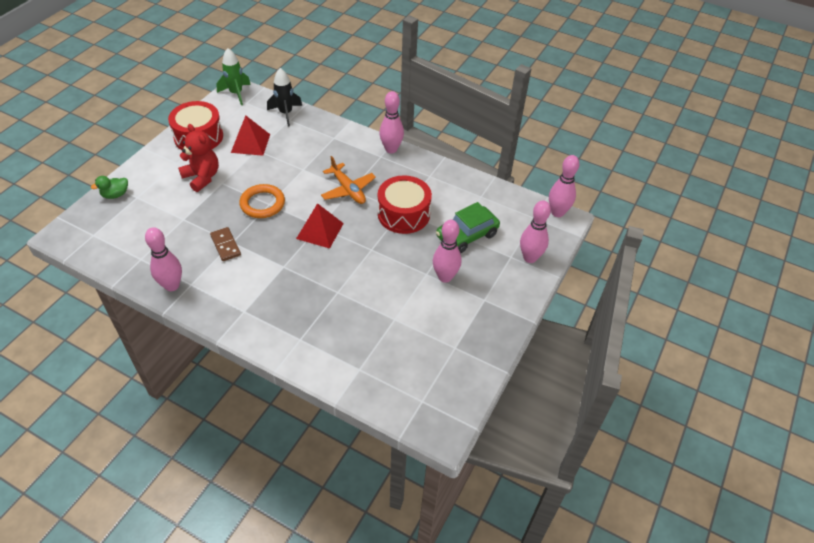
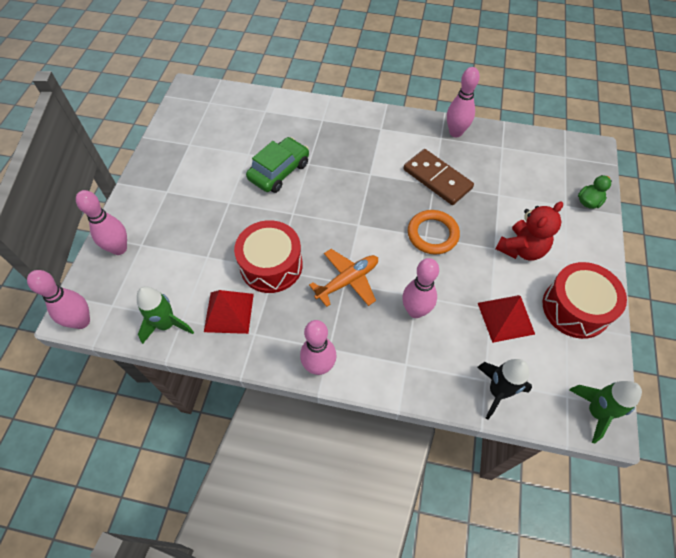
camera: 165 degrees right, 10 degrees up
red teddy bear [178,124,219,192] -> red teddy bear turned 75 degrees counterclockwise [495,202,563,261]
brown domino [210,227,241,261] -> brown domino [403,149,474,205], size x1.64
red pyramid [296,203,344,248] -> red pyramid moved to [204,290,254,334]
orange plane [321,156,376,204] -> orange plane turned 105 degrees clockwise [309,249,378,307]
pink bowling pin [433,220,461,283] -> pink bowling pin moved to [402,258,439,318]
green car [436,202,500,253] -> green car moved to [246,137,309,193]
none -> green rocket [137,286,194,344]

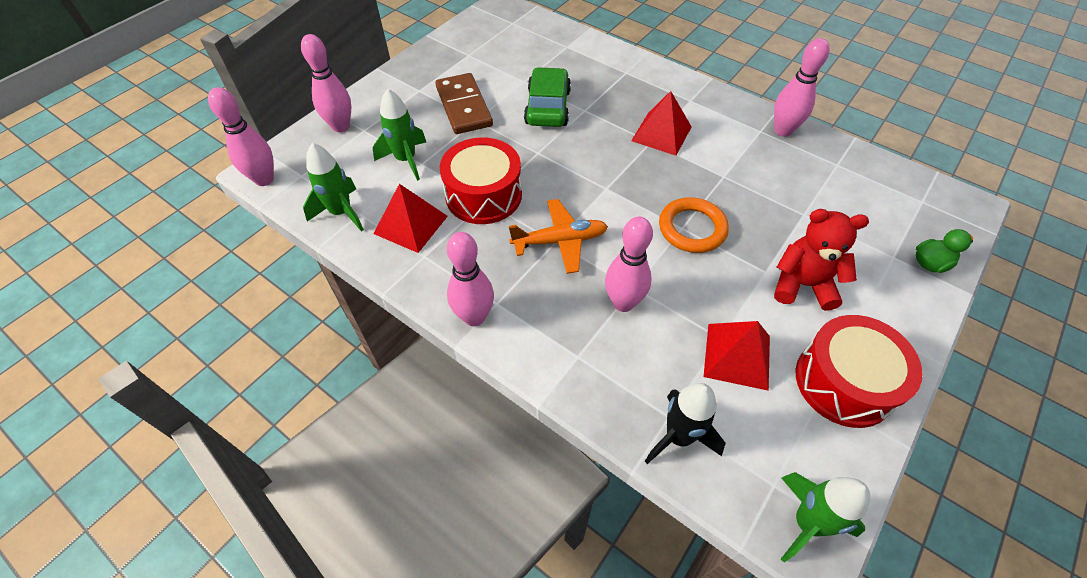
camera: 25 degrees right, 5 degrees down
green car [246,137,309,193] -> green car turned 60 degrees counterclockwise [524,67,571,127]
brown domino [403,149,474,205] -> brown domino moved to [435,73,493,134]
red teddy bear [495,202,563,261] -> red teddy bear turned 150 degrees counterclockwise [774,209,869,311]
none -> green rocket [373,89,426,181]
none -> red pyramid [631,91,692,156]

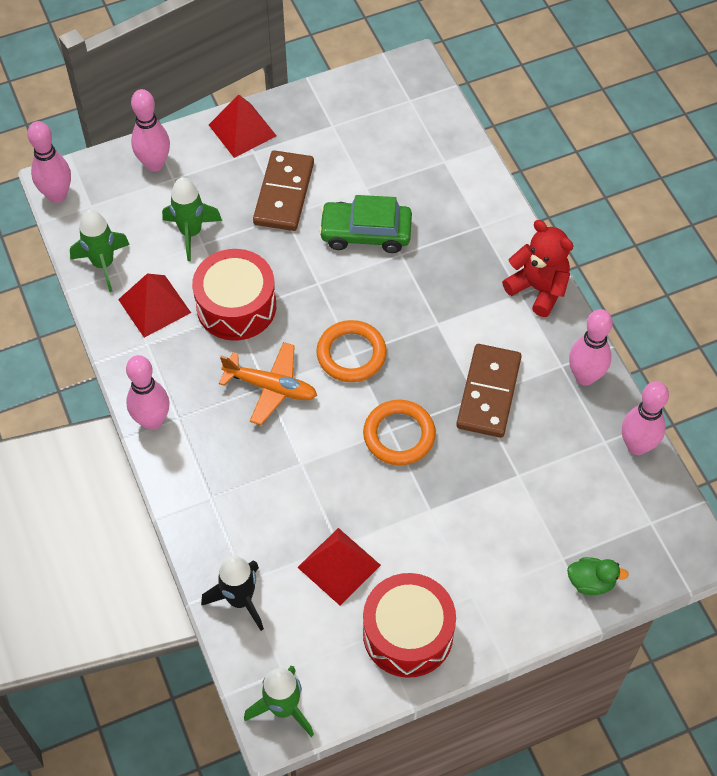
camera: 30 degrees right, 5 degrees up
green car [524,67,571,127] -> green car turned 120 degrees counterclockwise [319,195,412,253]
pink bowling pin [605,217,653,312] -> pink bowling pin moved to [622,381,669,455]
red pyramid [631,91,692,156] -> red pyramid moved to [209,95,277,158]
red teddy bear [774,209,869,311] -> red teddy bear moved to [502,220,573,317]
none -> orange ring [316,320,387,382]
none -> brown domino [456,344,522,438]

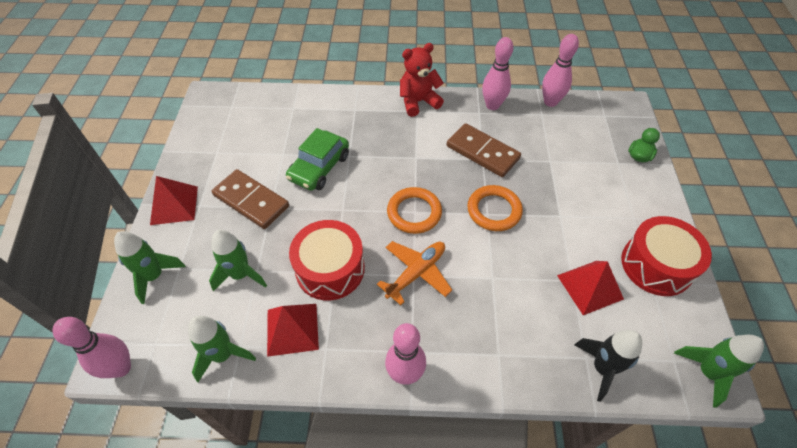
camera: 65 degrees left, 5 degrees down
pink bowling pin [131,89,170,172] -> green rocket [114,231,186,304]

